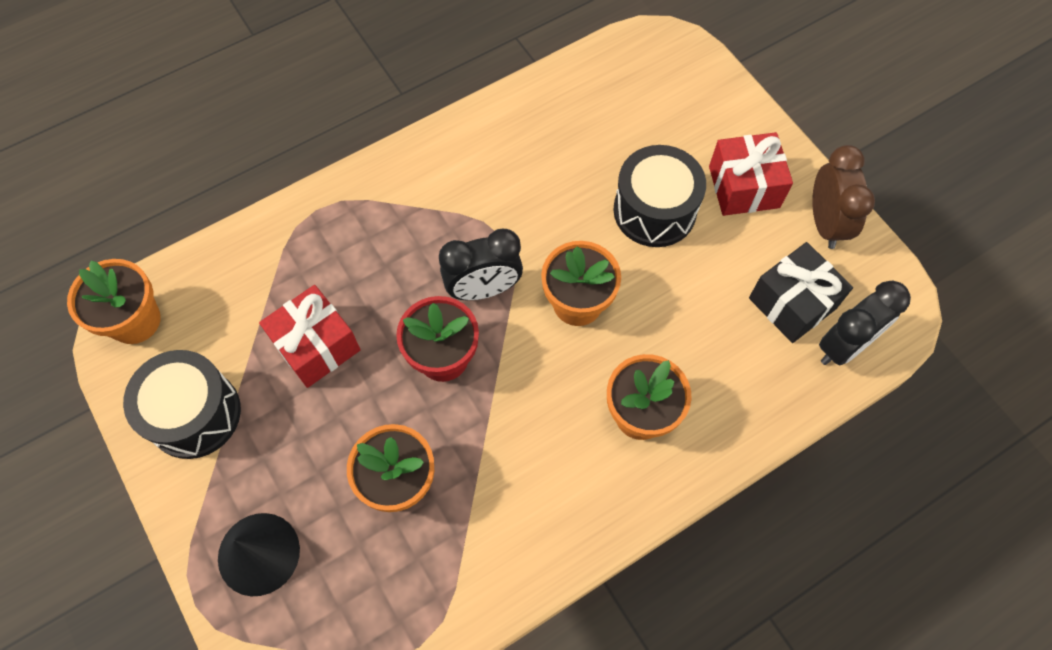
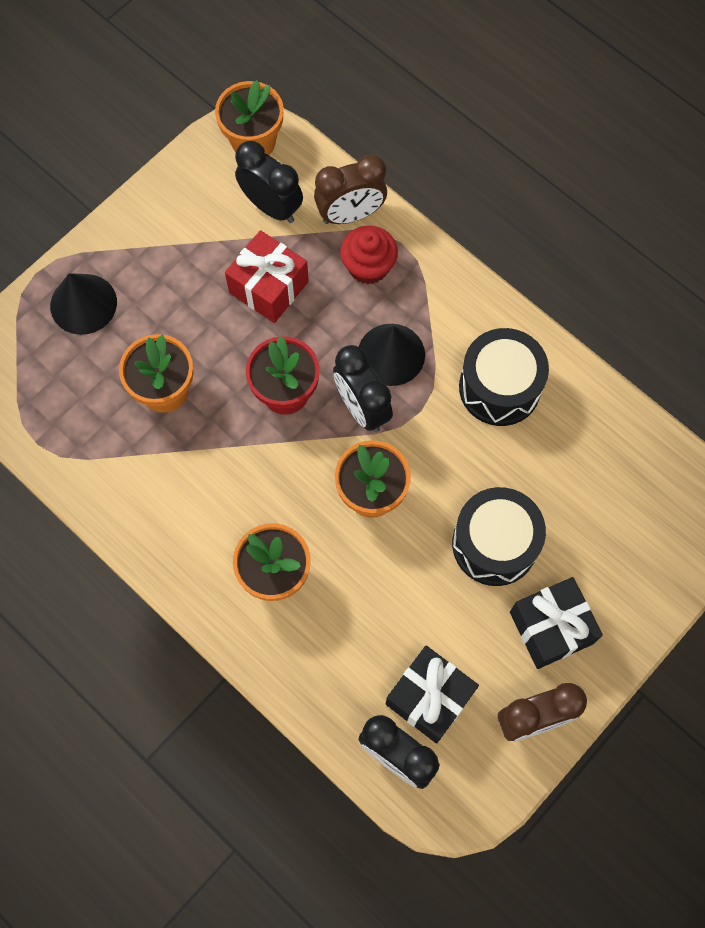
camera: 75 degrees right, 5 degrees up
black drum [123,350,241,459] -> black drum moved to [459,328,549,426]
red gift [709,132,793,216] -> black gift [510,577,603,669]
none -> black clock [235,141,303,223]
none -> brown clock [314,154,387,224]
none -> red cupcake [340,225,398,284]
none -> black cone [359,324,425,386]

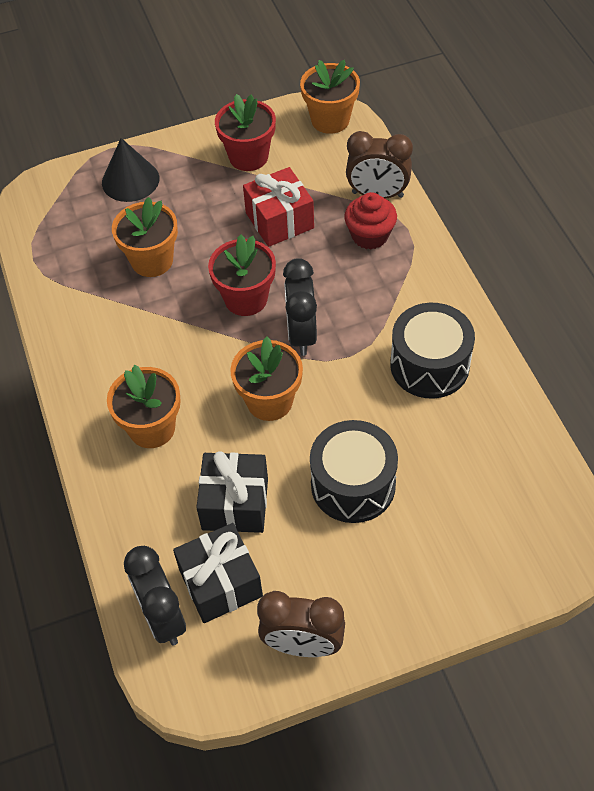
camera: 30 degrees right, 15 degrees down
black clock [235,141,303,223] -> none
black cone [359,324,425,386] -> none
black gift [510,577,603,669] -> black gift moved to [196,451,268,533]
none -> red flower pot [215,94,276,171]

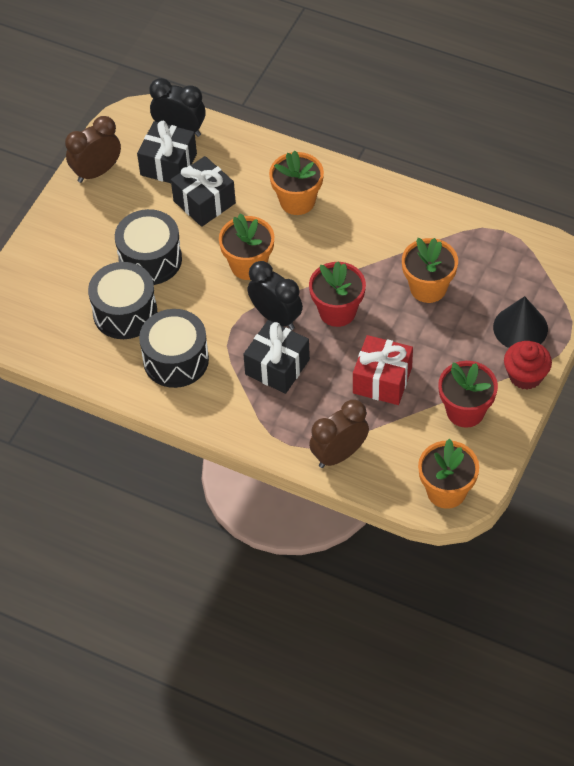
camera: 135 degrees right, 0 degrees up
red cupcake [344,192,397,249] -> red cupcake moved to [504,341,552,390]
none -> black drum [88,262,157,339]
none -> black gift [243,320,310,394]

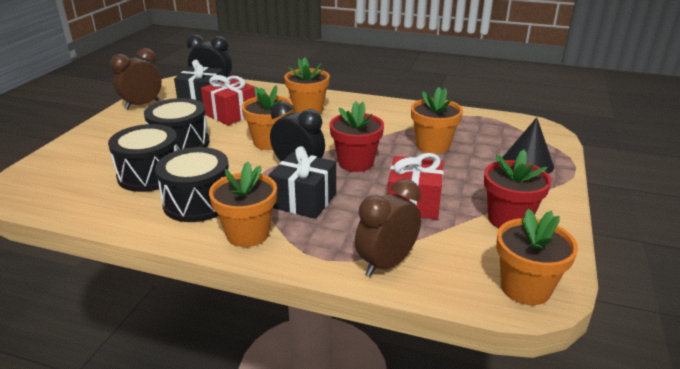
camera: 10 degrees left, 25 degrees down
black gift [171,156,236,227] -> red gift [201,75,256,125]
red cupcake [504,341,552,390] -> none
none -> orange flower pot [209,162,277,247]

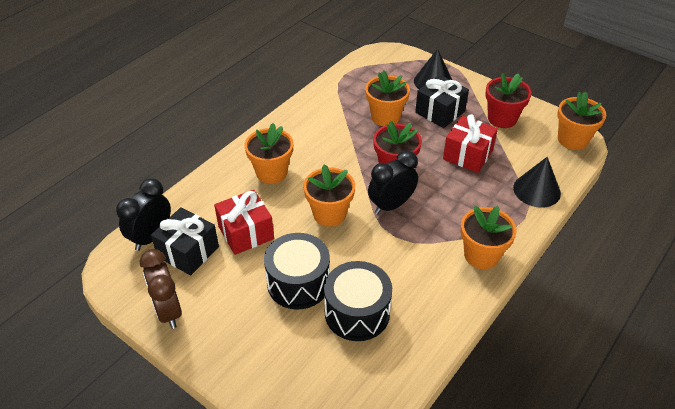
camera: 70 degrees left, 15 degrees up
black drum [155,147,229,222] -> none
black gift [269,146,336,219] -> black gift moved to [415,75,469,128]
brown clock [355,179,421,277] -> black cone [513,157,561,208]

